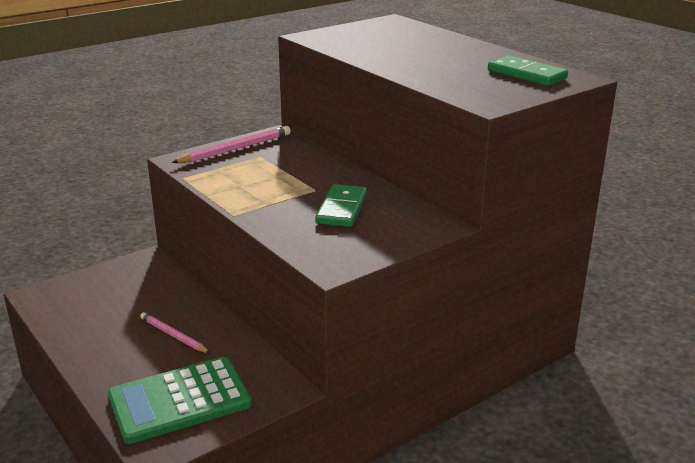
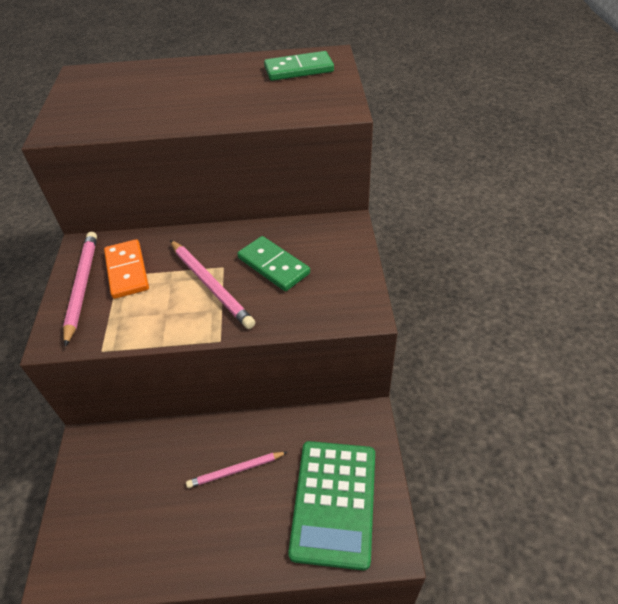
camera: 55 degrees left, 20 degrees up
none -> orange domino [104,239,149,299]
none -> pink pencil [170,240,255,329]

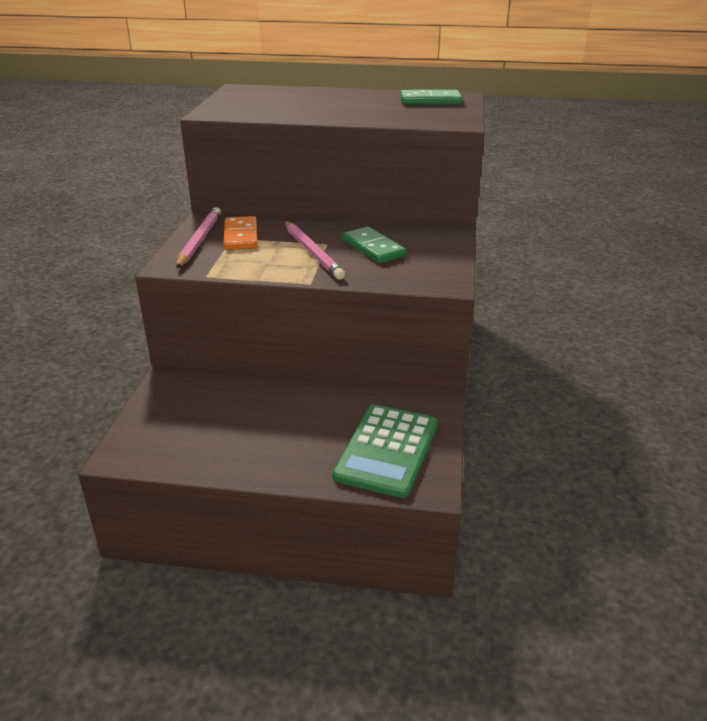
camera: 10 degrees right, 15 degrees down
pink pencil [186,452,287,488] -> none

